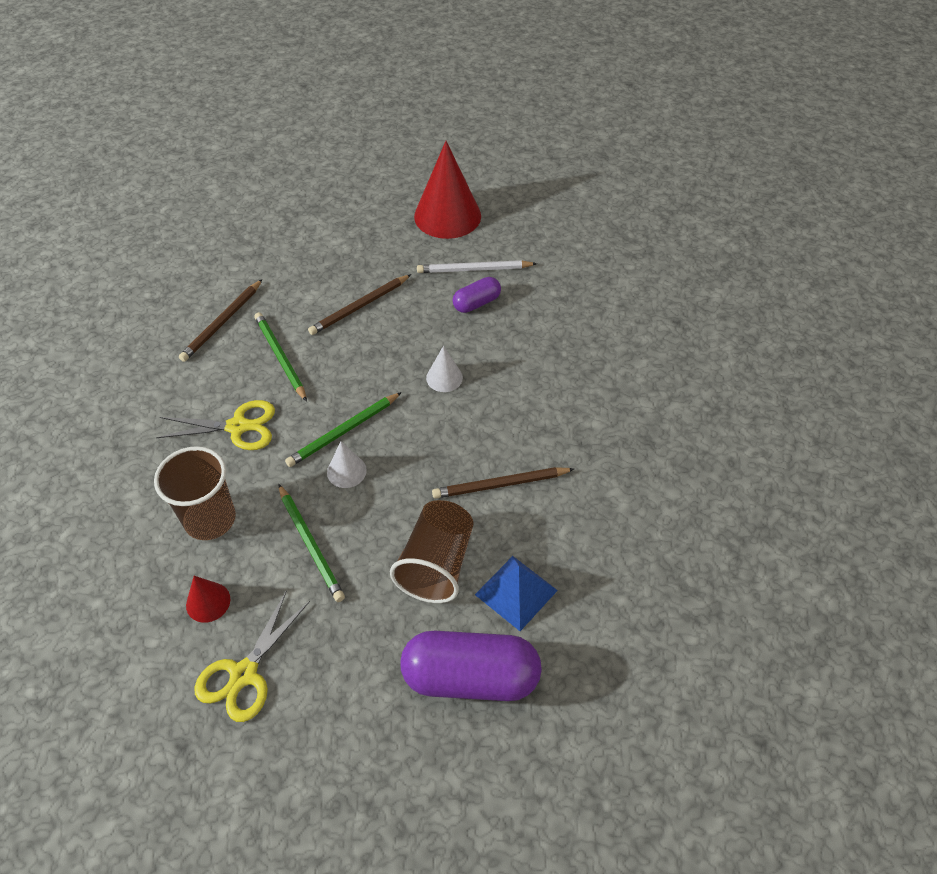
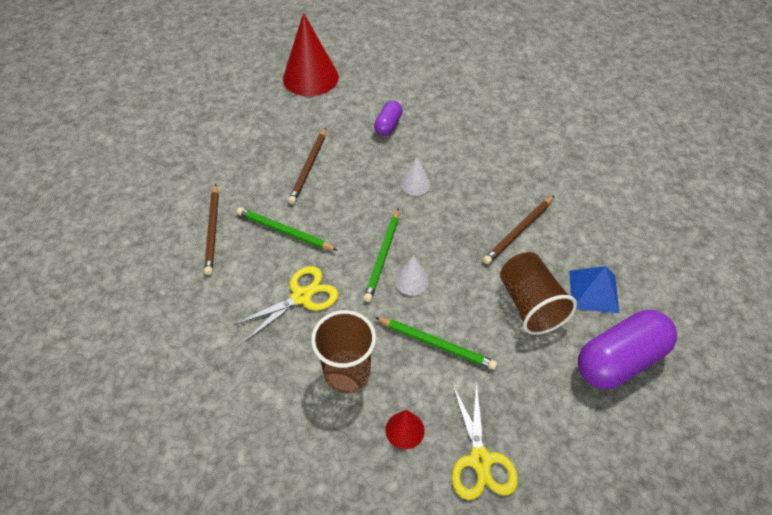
camera: 35 degrees left, 0 degrees up
white pencil [417,260,537,273] -> none

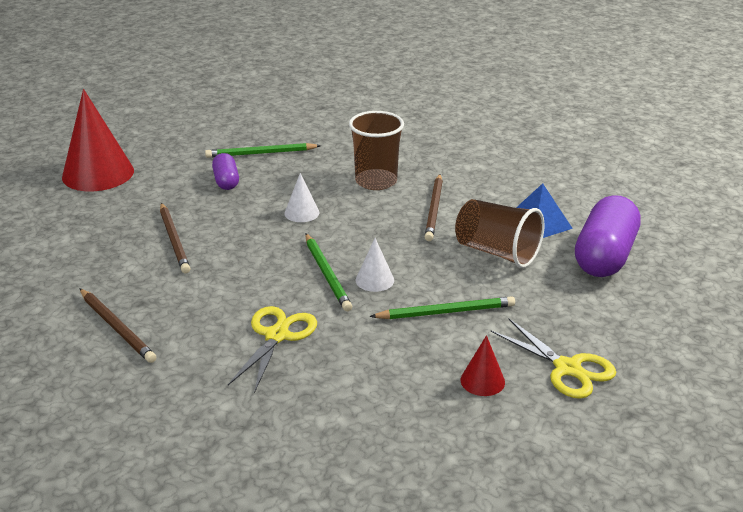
camera: 35 degrees left, 20 degrees down
green pencil [237,207,338,251] -> green pencil moved to [205,143,321,158]
brown cup [311,310,376,393] -> brown cup moved to [349,111,404,190]

